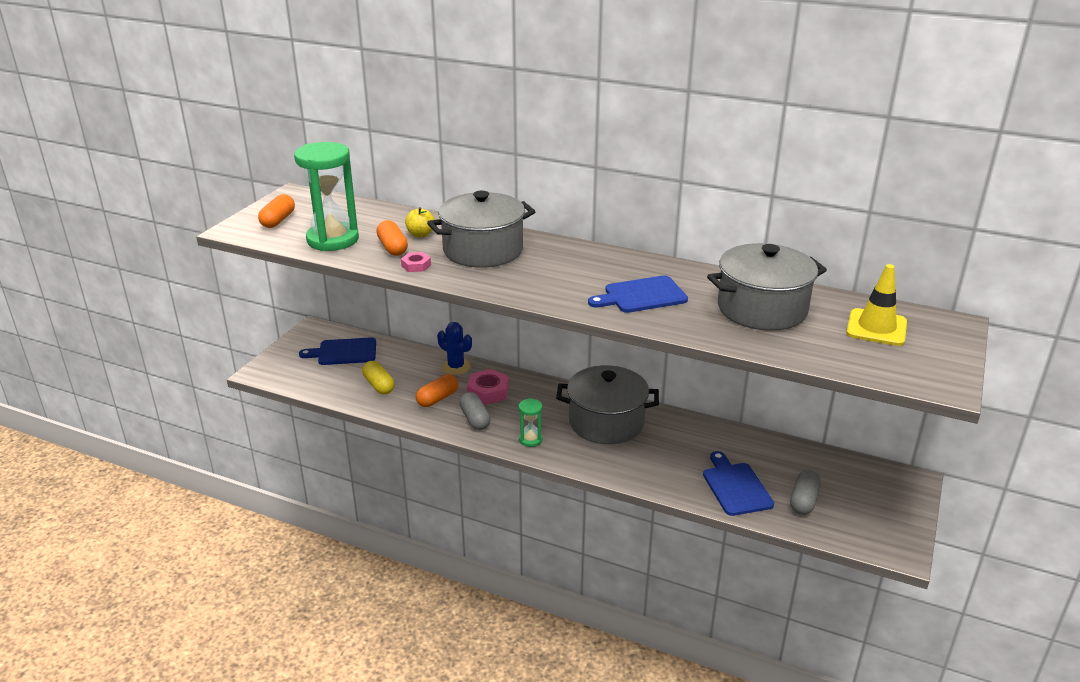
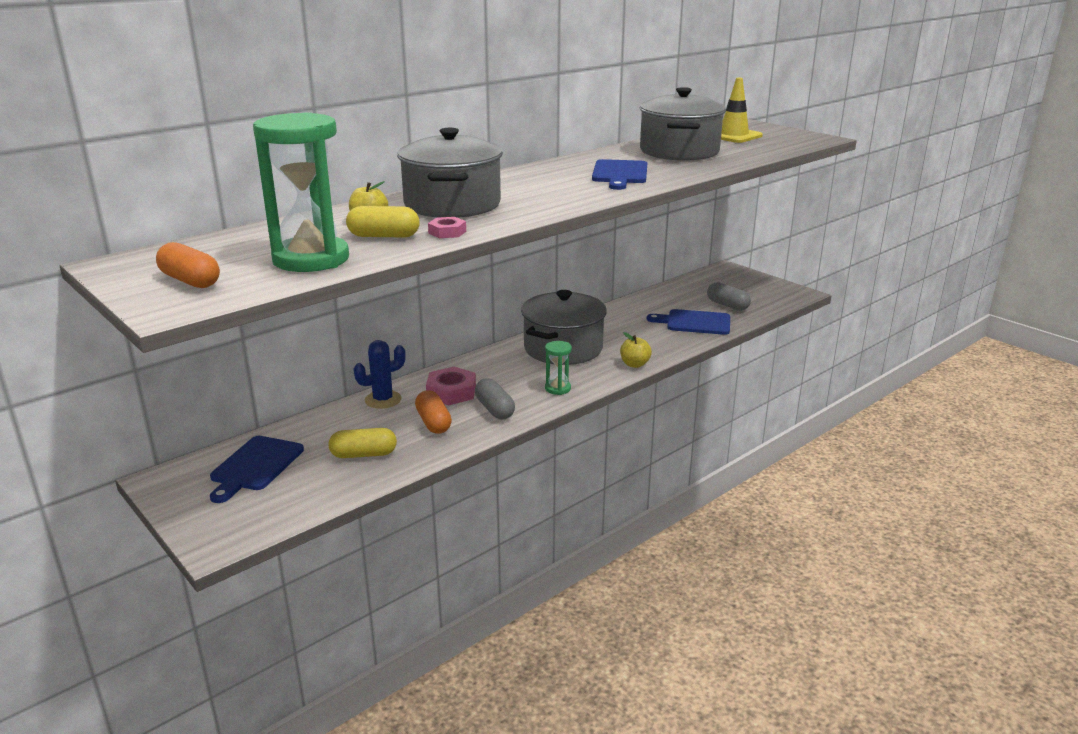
camera: 65 degrees left, 5 degrees down
orange capsule [376,220,408,256] -> yellow capsule [346,206,420,238]
grey capsule [459,392,490,430] -> grey capsule turned 60 degrees clockwise [475,378,515,419]
none -> yellow apple [620,332,652,368]

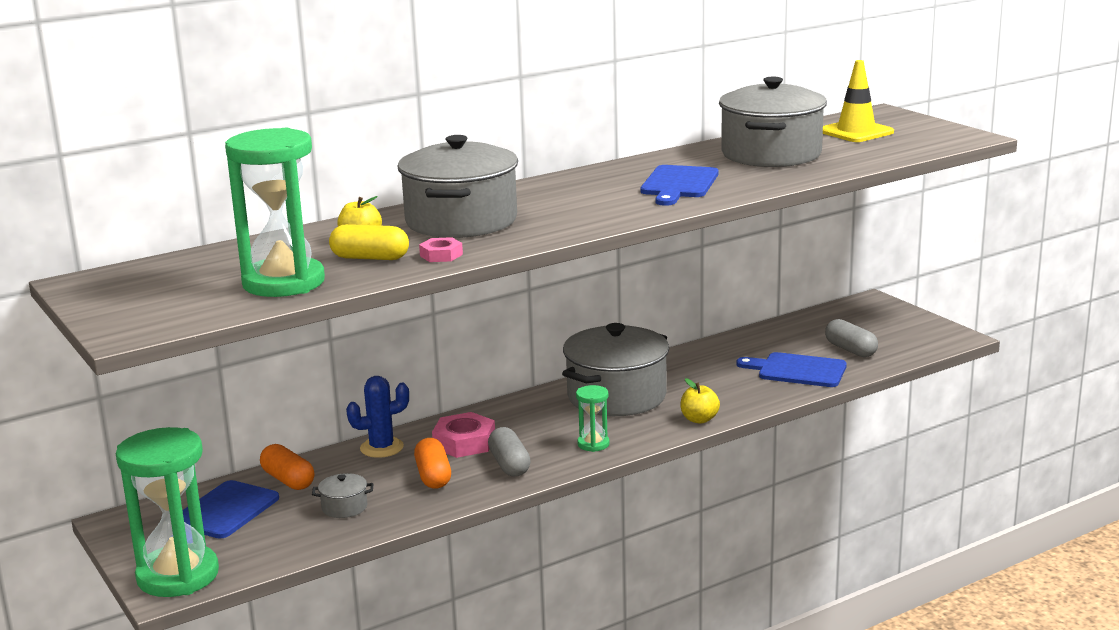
camera: 10 degrees right, 5 degrees down
orange capsule [156,242,220,288] -> orange capsule moved to [260,444,314,490]
yellow capsule [329,428,397,458] -> grey pot [312,473,373,518]
none -> green hourglass [116,427,219,597]

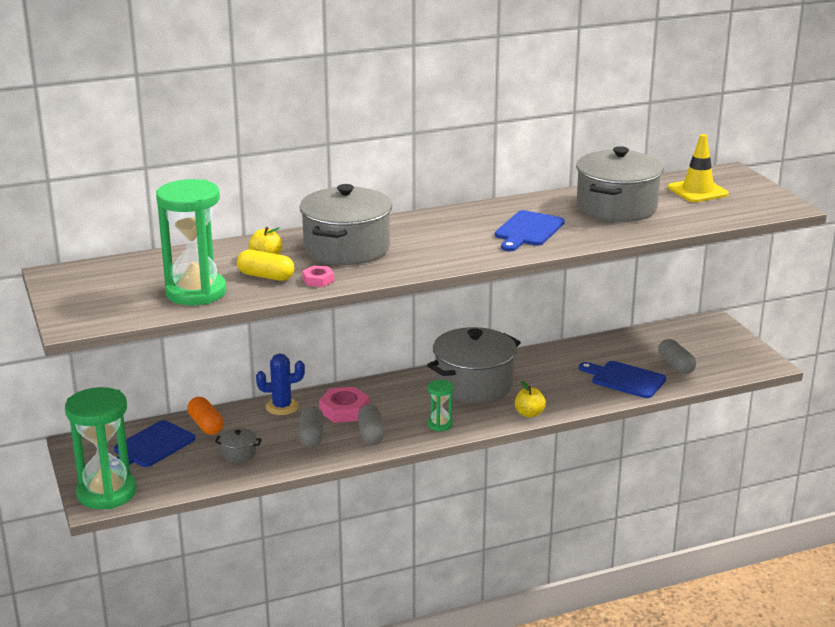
camera: 10 degrees right, 5 degrees up
orange capsule [414,438,451,489] -> grey capsule [299,406,324,448]

